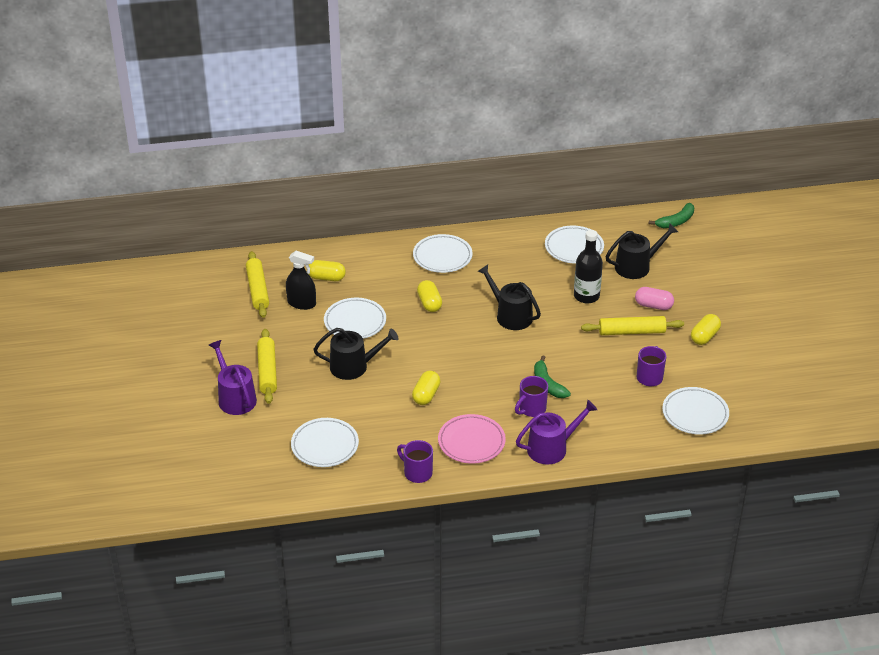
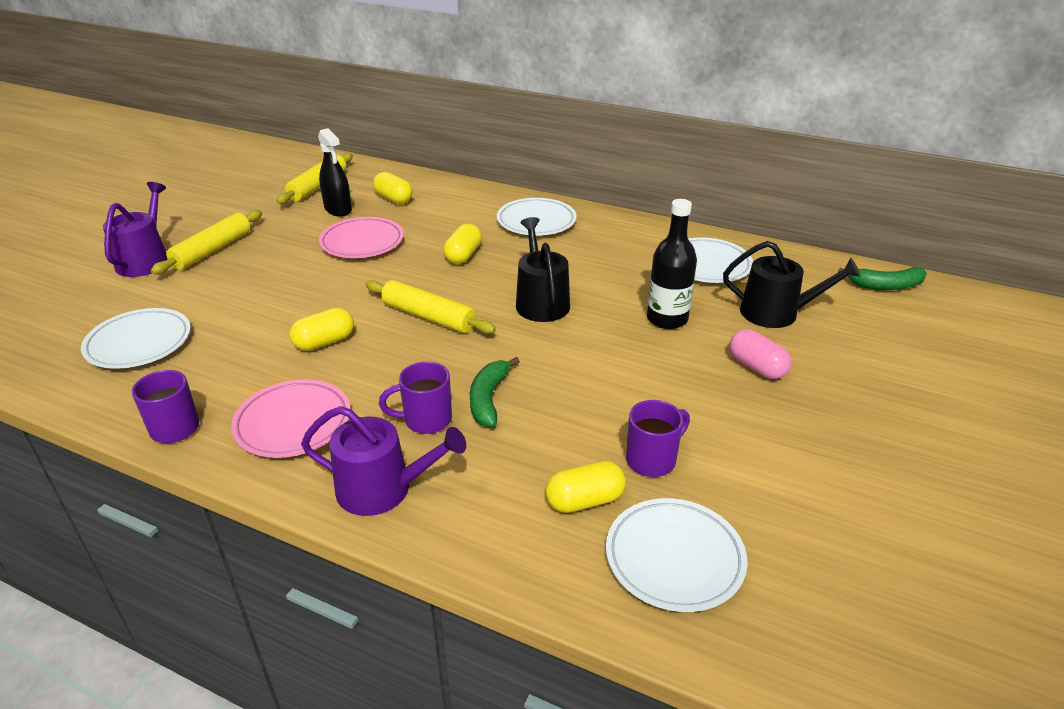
camera: 35 degrees right, 5 degrees down
black watering can [313,328,398,380] -> none
white plate [324,298,386,339] -> pink plate [319,217,404,258]
yellow rolling pin [581,316,684,335] -> yellow rolling pin moved to [365,280,496,334]
yellow capsule [691,314,721,345] -> yellow capsule moved to [545,461,626,513]

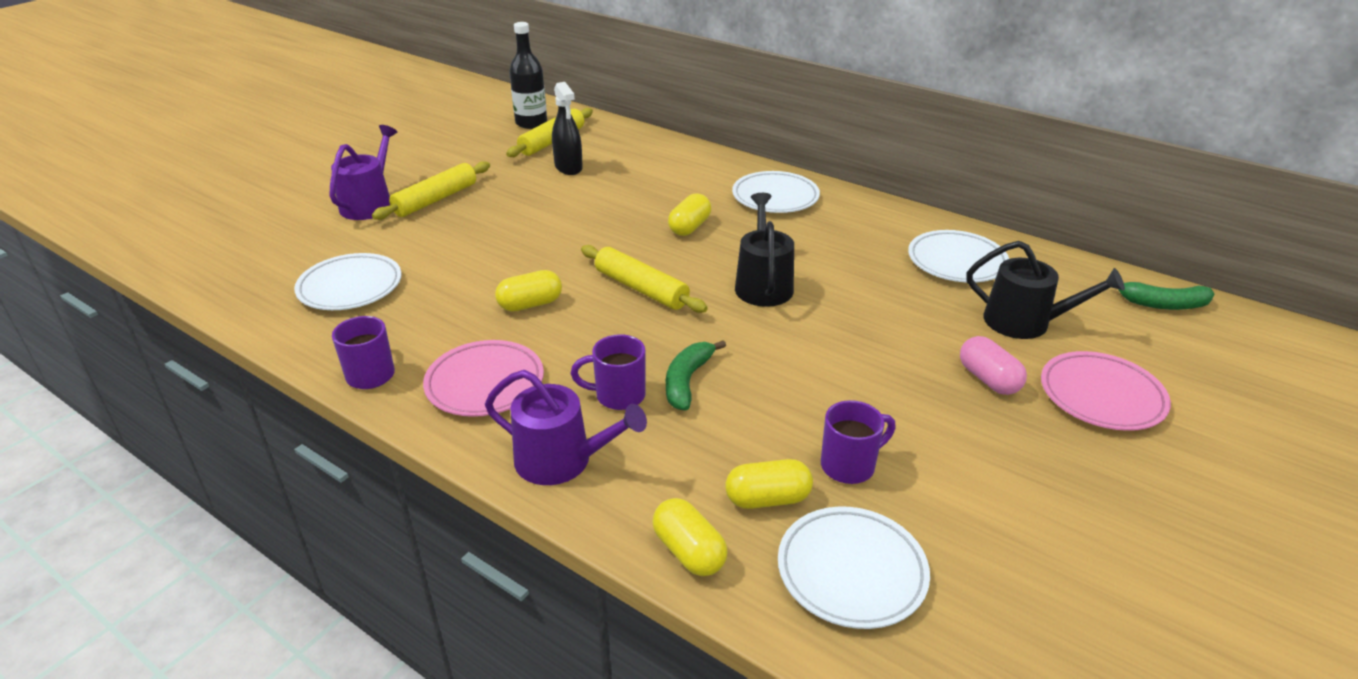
camera: 10 degrees right, 0 degrees up
pink plate [319,217,404,258] -> pink plate moved to [1041,351,1171,431]
yellow capsule [373,172,413,204] -> yellow capsule moved to [652,498,728,576]
black bottle [647,199,697,329] -> black bottle moved to [509,22,547,129]

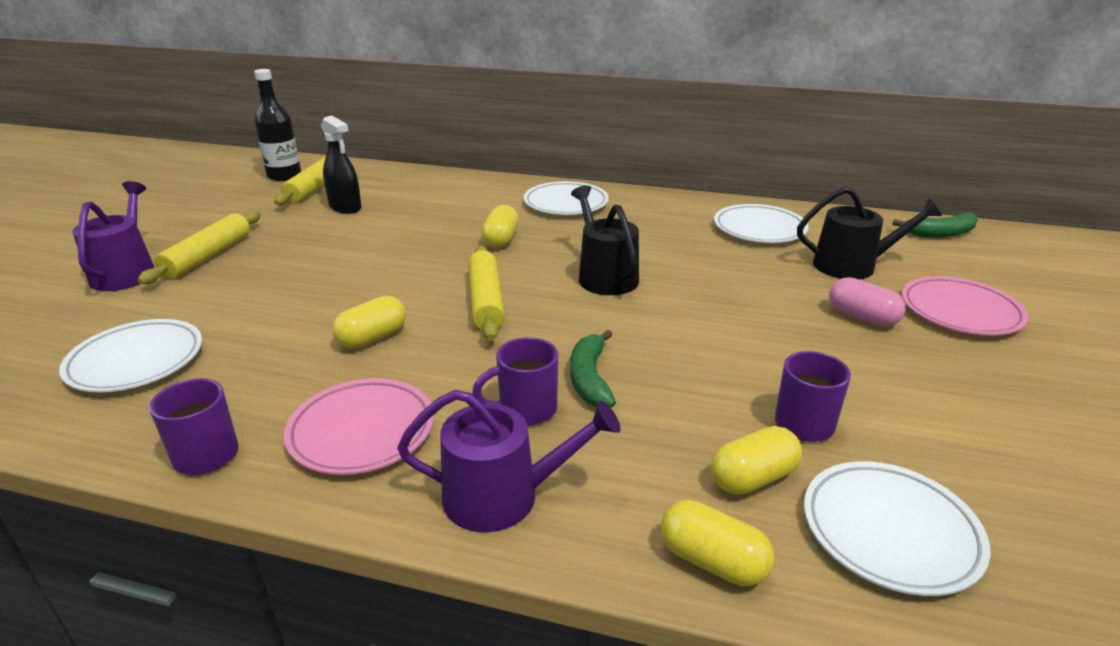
camera: 20 degrees left, 5 degrees down
yellow rolling pin [581,245,708,313] -> yellow rolling pin turned 60 degrees clockwise [468,246,505,341]

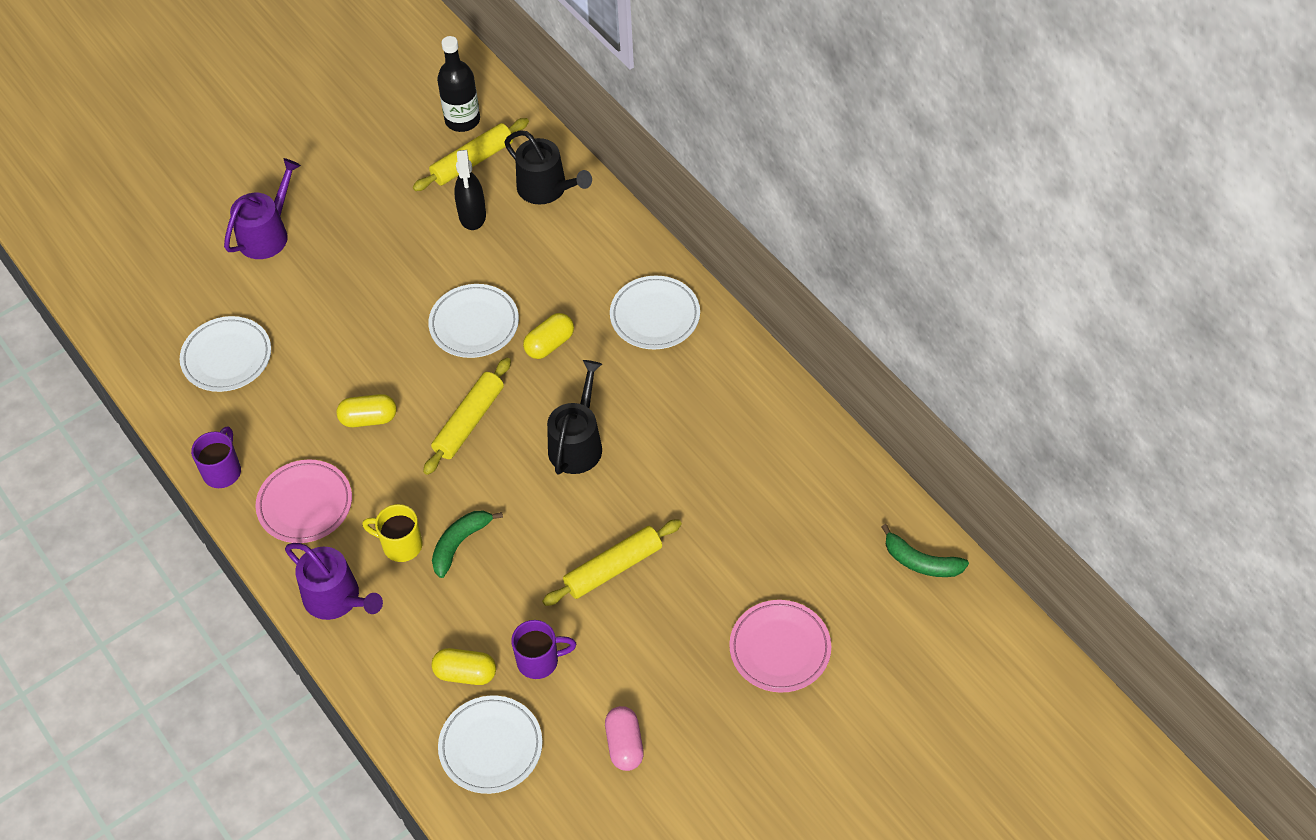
camera: 40 degrees right, 25 degrees up
yellow rolling pin [138,211,261,284] -> yellow rolling pin moved to [542,519,682,606]
purple mug [472,337,558,425] -> yellow mug [362,504,423,562]
yellow capsule [661,500,774,586] -> none
white plate [714,204,809,243] -> white plate moved to [428,284,519,358]
black watering can [797,187,942,279] -> black watering can moved to [504,130,592,205]
pink capsule [829,277,906,327] -> pink capsule moved to [605,706,644,771]

